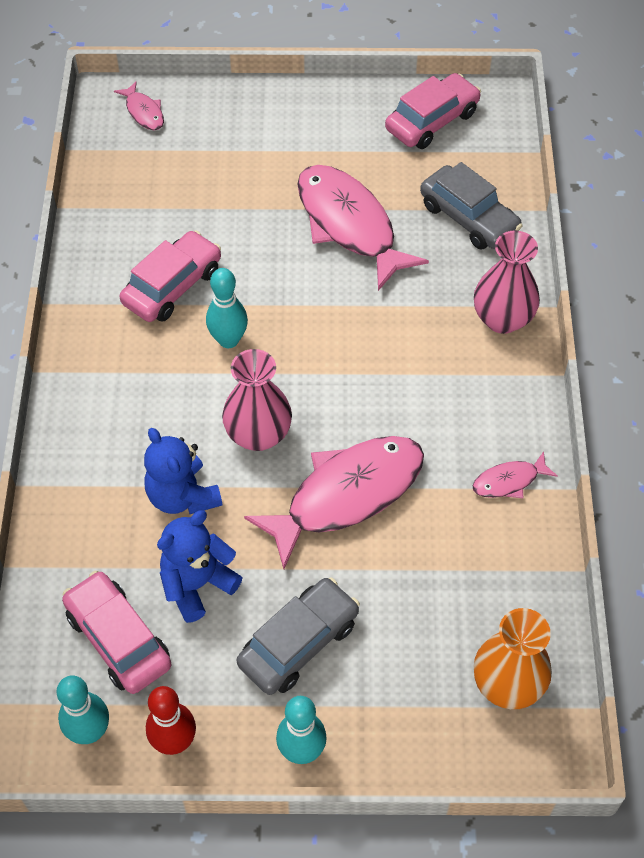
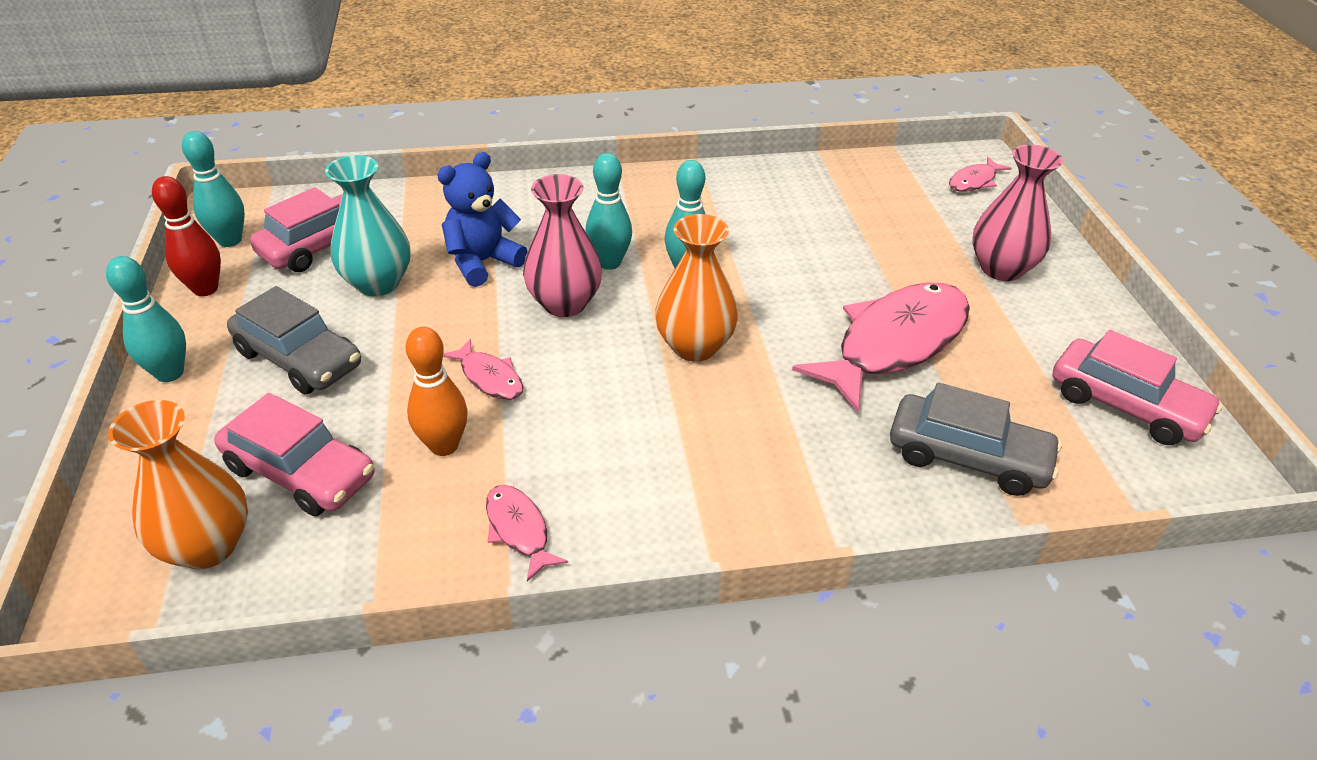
camera: 80 degrees right, 15 degrees down
pink car [119,230,221,322] -> pink car moved to [214,393,375,516]
blue teddy bear [157,510,243,623] -> turquoise vase [325,155,411,296]
pink fish [244,436,424,569] -> pink fish [443,338,523,400], size x0.45
grey car [420,162,522,250] -> grey car turned 105 degrees counterclockwise [890,382,1062,496]
pink vase [474,231,540,334] -> pink vase moved to [972,144,1063,281]
none -> orange bowling pin [406,327,467,456]
none -> turquoise bowling pin [585,153,632,270]
none -> orange vase [655,214,738,362]

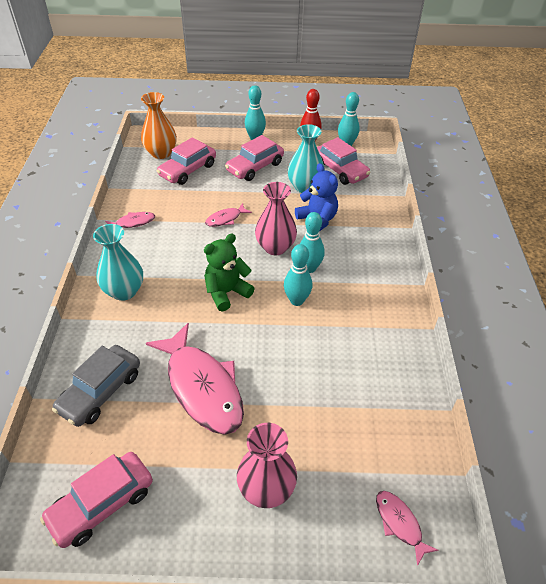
camera: 100 degrees right, 5 degrees up
grey car [227,286,361,395] -> pink car [225,135,284,181]
orange bowling pin [406,327,467,456] -> none
orange vase [655,214,738,362] -> green teddy bear [204,233,255,311]
none -> turquoise vase [93,224,143,301]

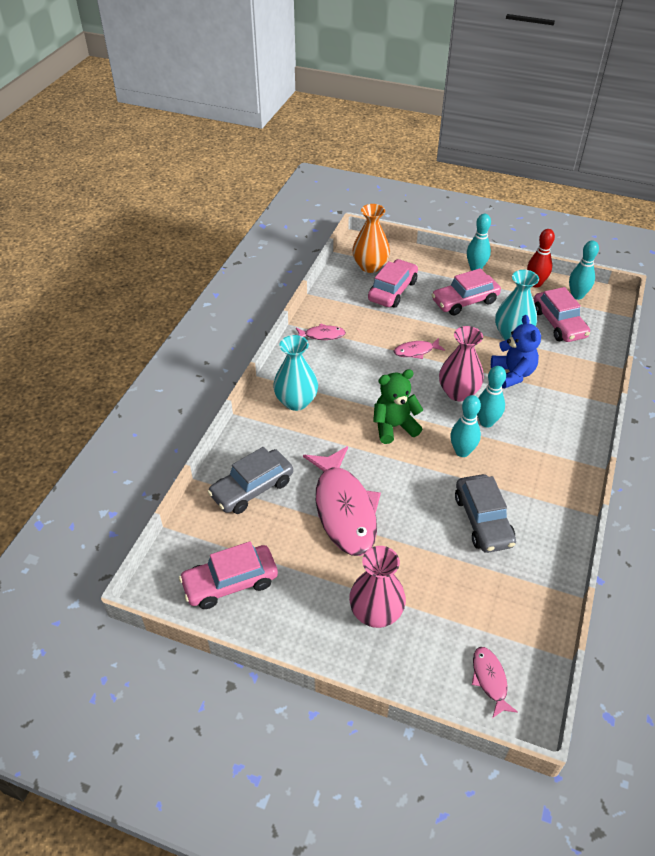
camera: 20 degrees right, 0 degrees up
pink car [157,137,216,185] -> pink car turned 150 degrees clockwise [368,259,418,308]
none -> grey car [455,474,516,553]

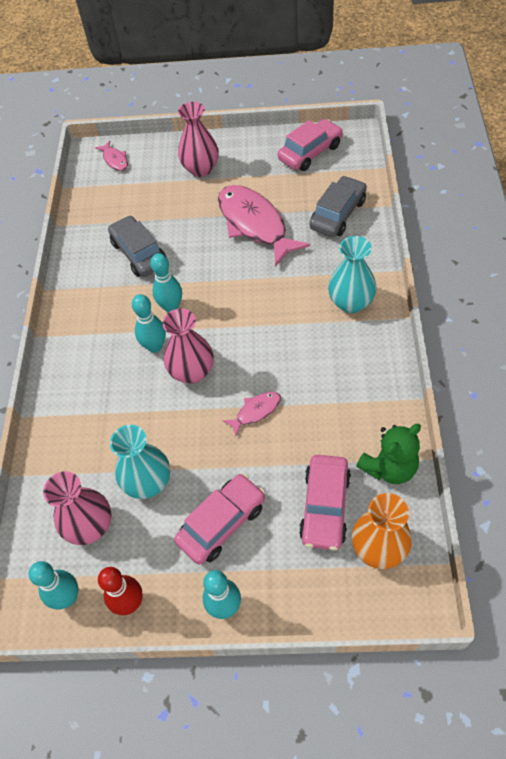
camera: 165 degrees right, 10 degrees up
pink fish [296,323,346,340] -> none
green teddy bear [373,369,423,444] -> green teddy bear moved to [356,424,421,484]
blue teddy bear [491,315,541,388] -> none
pink car [534,287,590,342] -> pink vase [43,471,112,545]

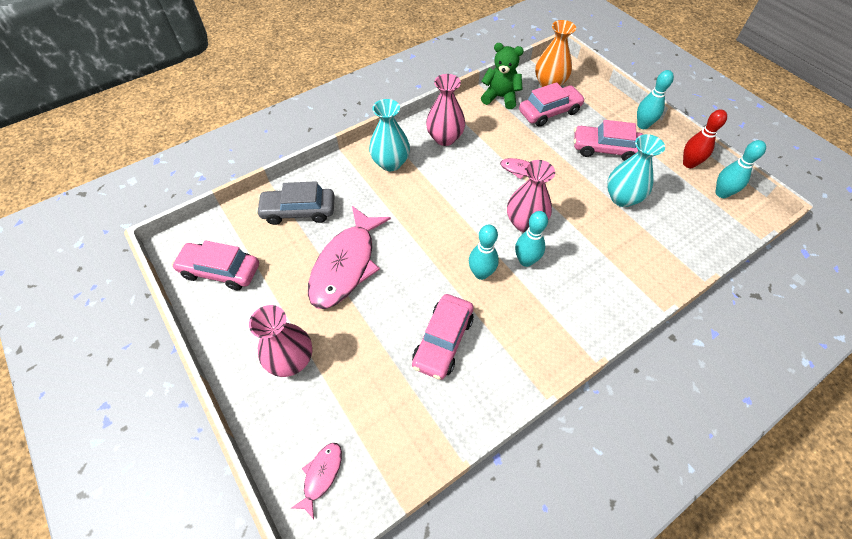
camera: 130 degrees left, 0 degrees up
pink vase [43,471,112,545] -> pink vase moved to [426,74,465,146]
grey car [108,215,166,277] -> pink car [412,294,474,380]

